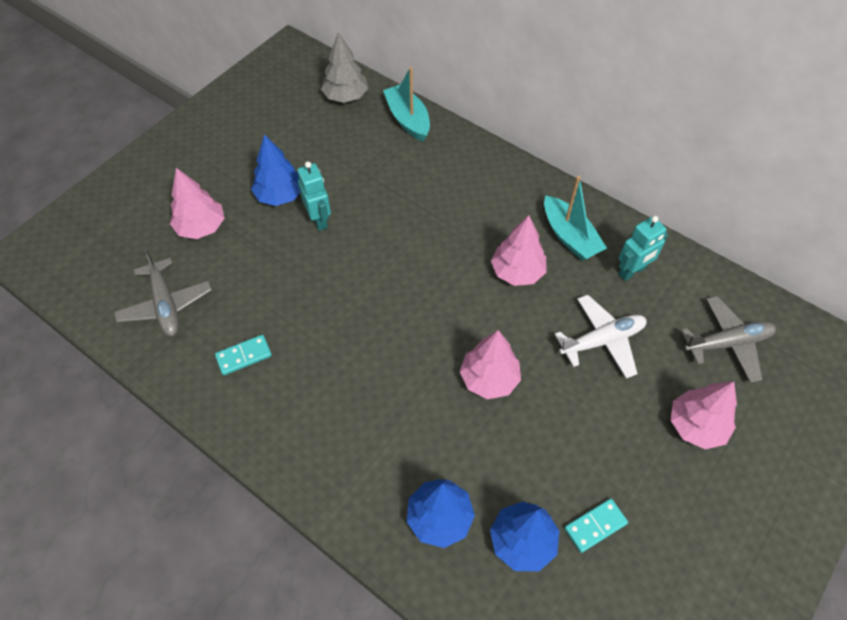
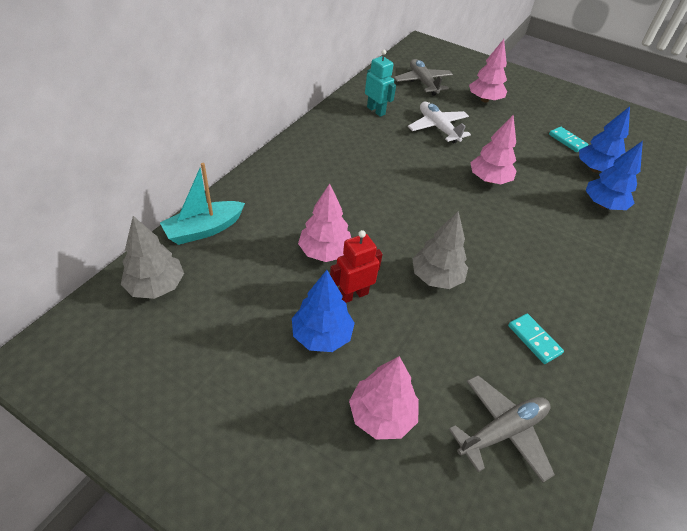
camera: 100 degrees left, 10 degrees down
turquoise robot [297,162,331,231] -> red robot [330,230,383,303]
pink tree [491,215,546,286] -> pink tree moved to [298,184,351,262]
turquoise boat [544,176,607,261] -> none
none -> grey tree [412,211,468,289]

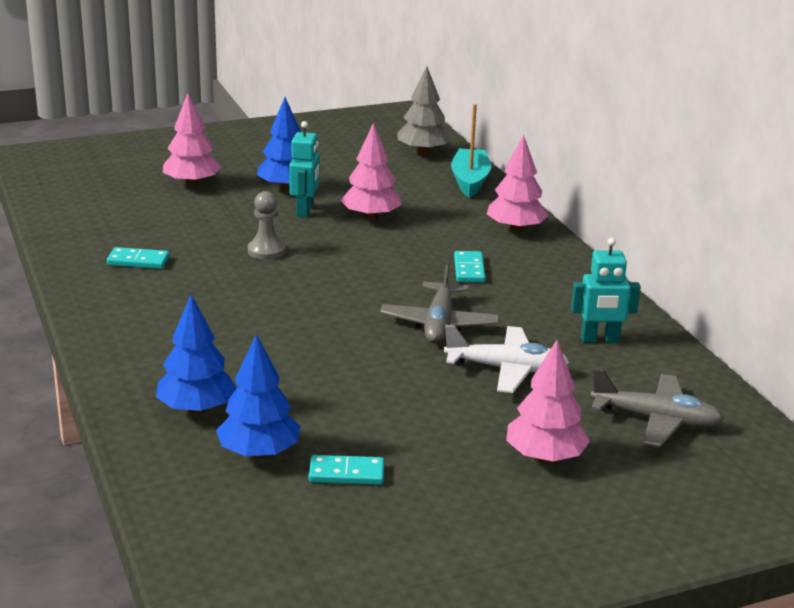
camera: 130 degrees right, 20 degrees down
red robot [330,230,383,303] -> turquoise robot [289,121,320,218]
grey tree [412,211,468,289] -> grey pawn [248,191,286,260]
grey plane [449,375,555,482] -> grey plane moved to [380,260,500,343]
pink tree [471,115,517,184] -> pink tree moved to [487,134,549,233]
none -> turquoise domino [454,251,486,283]

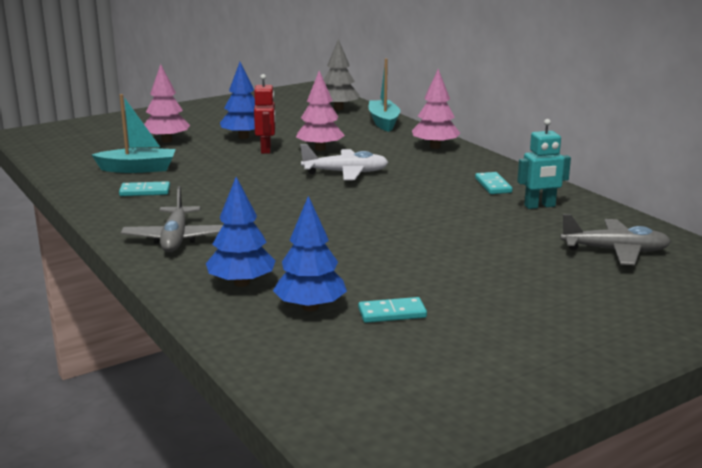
camera: 10 degrees left, 5 degrees down
grey pawn [248,191,286,260] -> none
turquoise robot [289,121,320,218] -> red robot [254,74,276,154]
grey plane [380,260,500,343] -> grey plane moved to [121,186,223,252]
white plane [444,325,569,393] -> white plane moved to [301,144,389,180]
turquoise domino [454,251,486,283] -> turquoise domino moved to [475,172,512,194]
pink tree [506,340,590,463] -> none
none -> turquoise boat [91,94,176,173]

